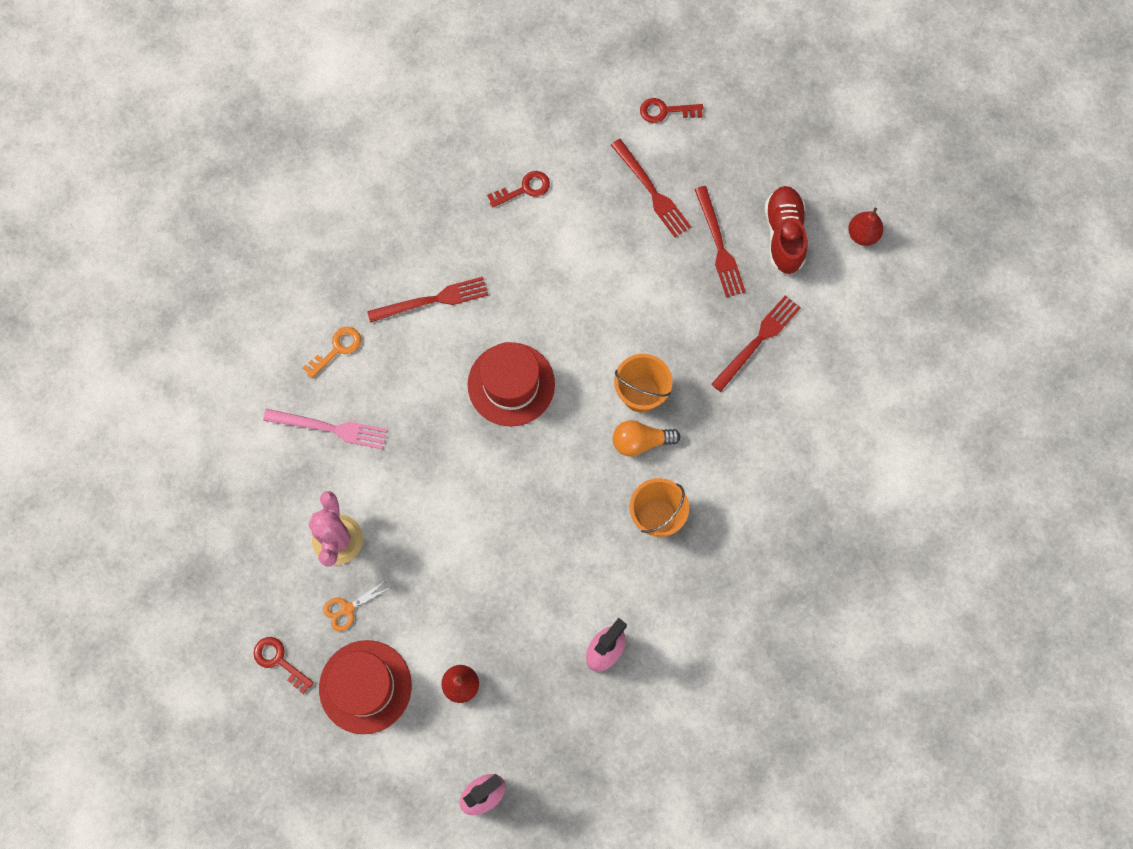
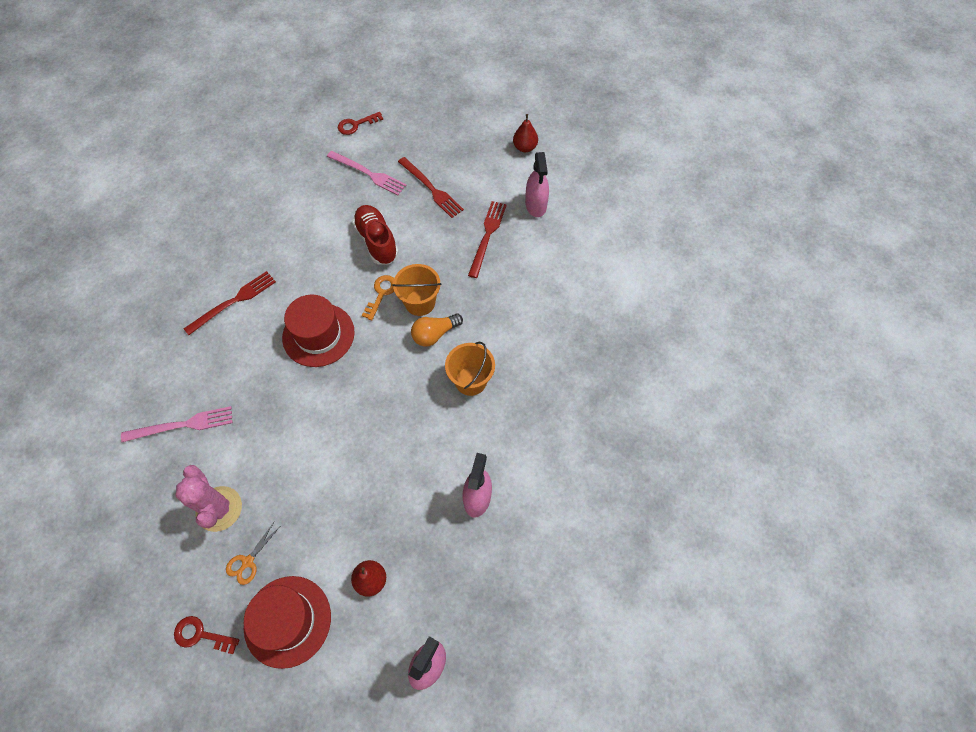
camera: 25 degrees left, 10 degrees down
orange key [303,327,361,379] -> orange key moved to [362,275,394,320]
red key [487,171,550,208] -> none
red fork [611,139,691,237] -> pink fork [327,151,406,195]
red shoe [765,186,808,274] -> red shoe moved to [352,205,399,265]
none -> pink spray bottle [525,152,549,217]

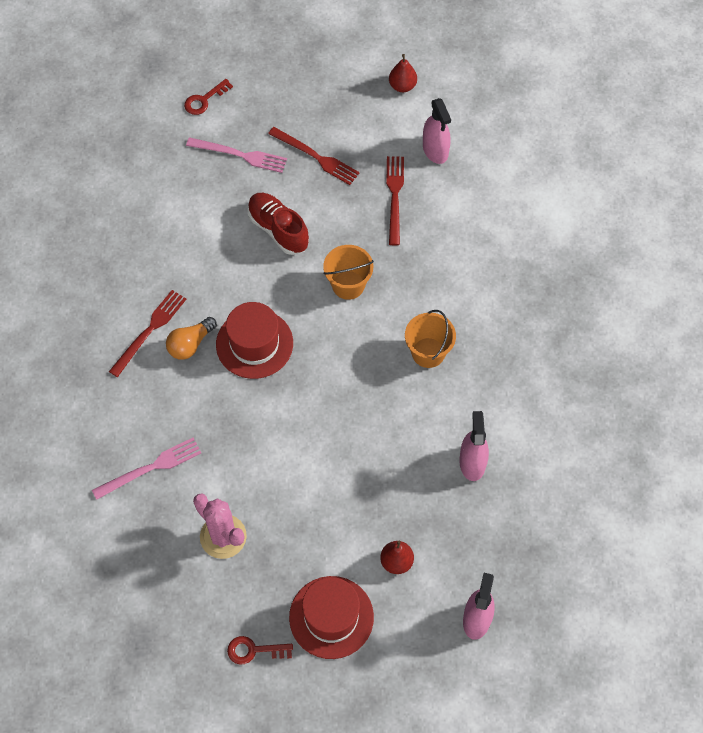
camera: 15 degrees left, 0 degrees up
orange scissors [226,522,279,585] -> none
orange key [362,275,394,320] -> none
orange light bulb [411,314,463,347] -> orange light bulb moved to [166,317,217,360]

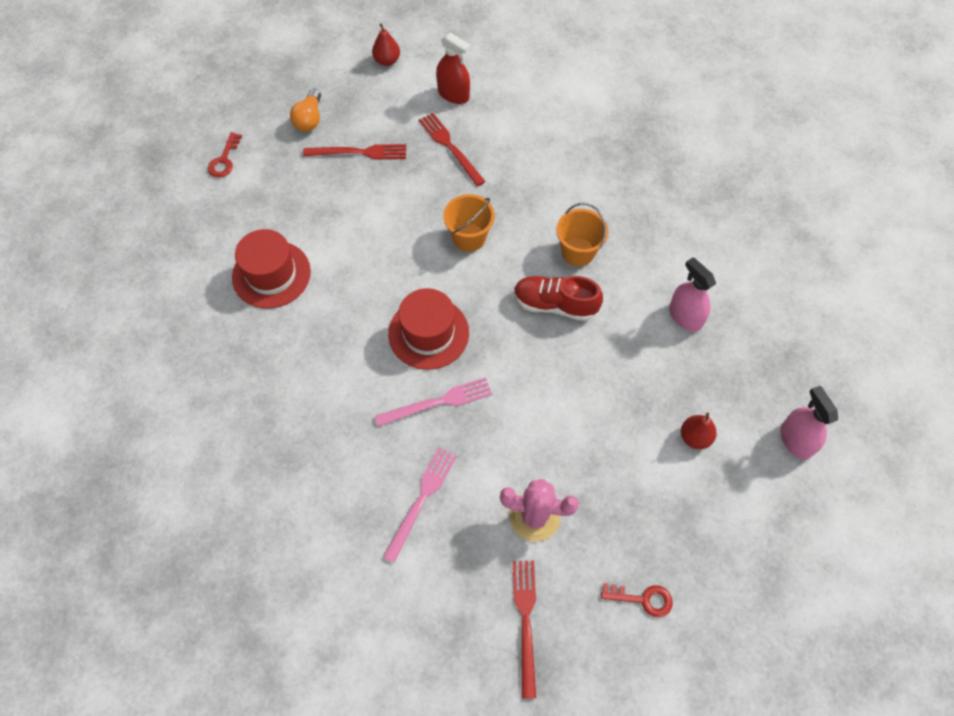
camera: 35 degrees left, 0 degrees up
red fork [109,290,186,377] -> red fork moved to [513,561,536,699]
orange light bulb [166,317,217,360] -> orange light bulb moved to [290,89,321,131]
pink fork [186,137,287,173] -> pink fork moved to [375,377,492,427]
red key [227,636,293,664] -> red key turned 135 degrees counterclockwise [601,583,673,617]
red shoe [247,193,309,255] -> red shoe moved to [514,276,603,321]
red hat [289,576,374,659] -> red hat moved to [232,229,311,309]
pink spray bottle [423,98,451,164] -> red spray bottle [436,32,470,104]

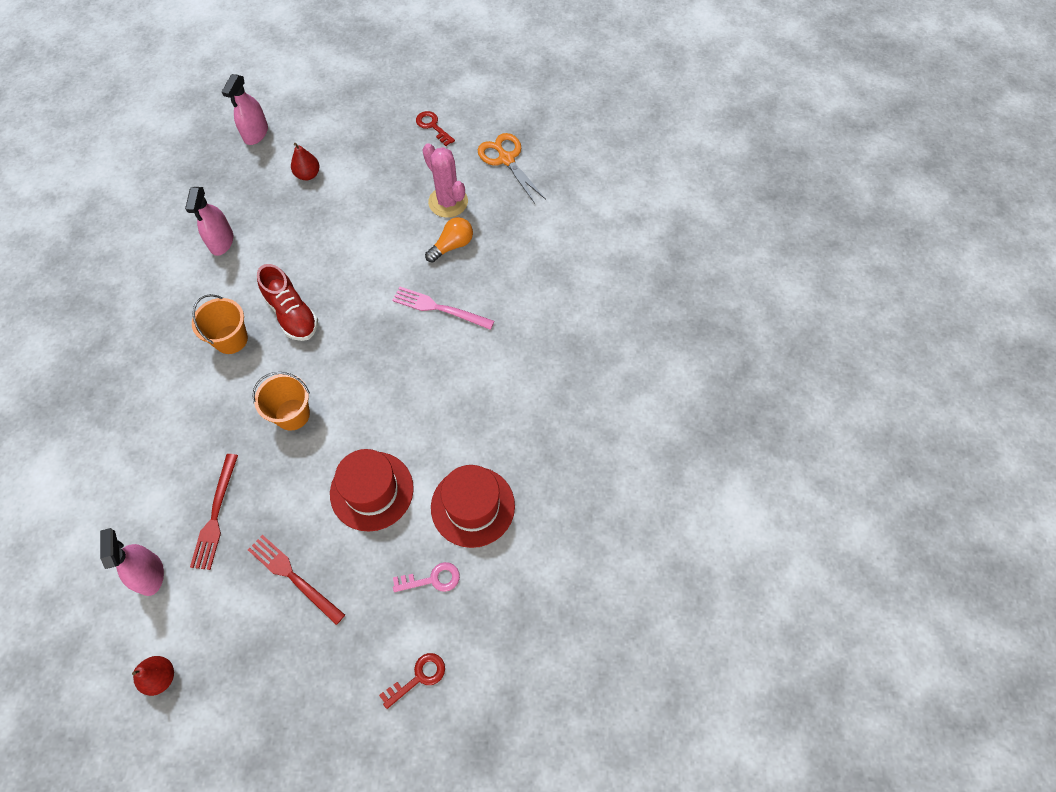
camera: 140 degrees left, 0 degrees up
orange light bulb [290,89,321,131] -> orange light bulb moved to [425,217,473,263]
pink fork [383,447,457,563] -> none
red hat [388,288,469,370] -> red hat moved to [330,449,414,532]
red spray bottle [436,32,470,104] -> pink spray bottle [100,528,164,596]
red fork [513,561,536,699] -> orange scissors [478,133,546,204]
none -> pink key [393,562,460,592]

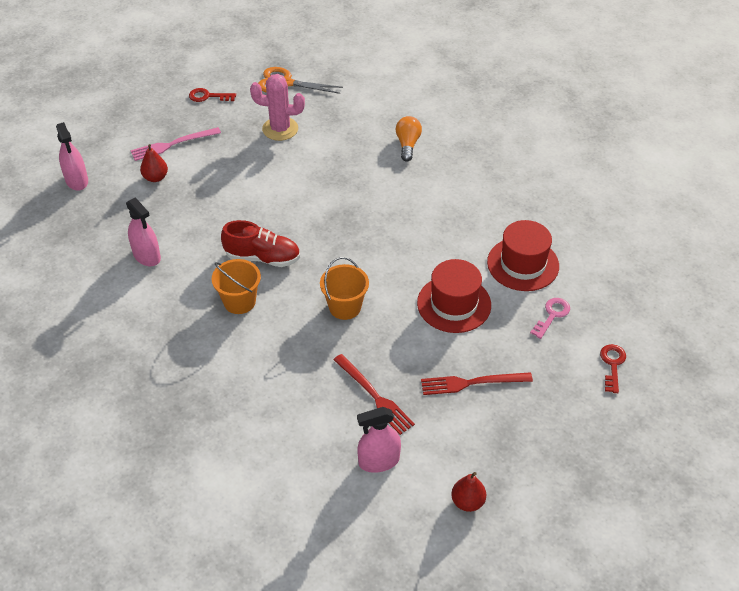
camera: 45 degrees left, 15 degrees down
pink spray bottle [100,528,164,596] -> pink spray bottle turned 45 degrees counterclockwise [357,407,401,473]
pink fork [392,287,494,330] -> pink fork moved to [131,127,221,161]
orange light bulb [425,217,473,263] -> orange light bulb moved to [396,116,422,162]

